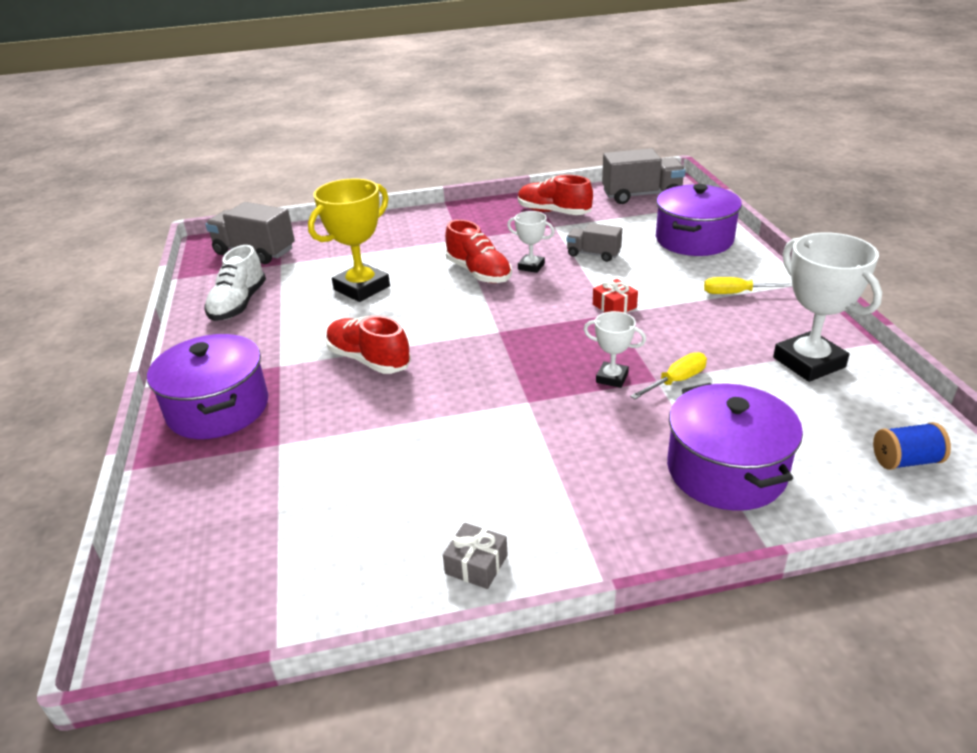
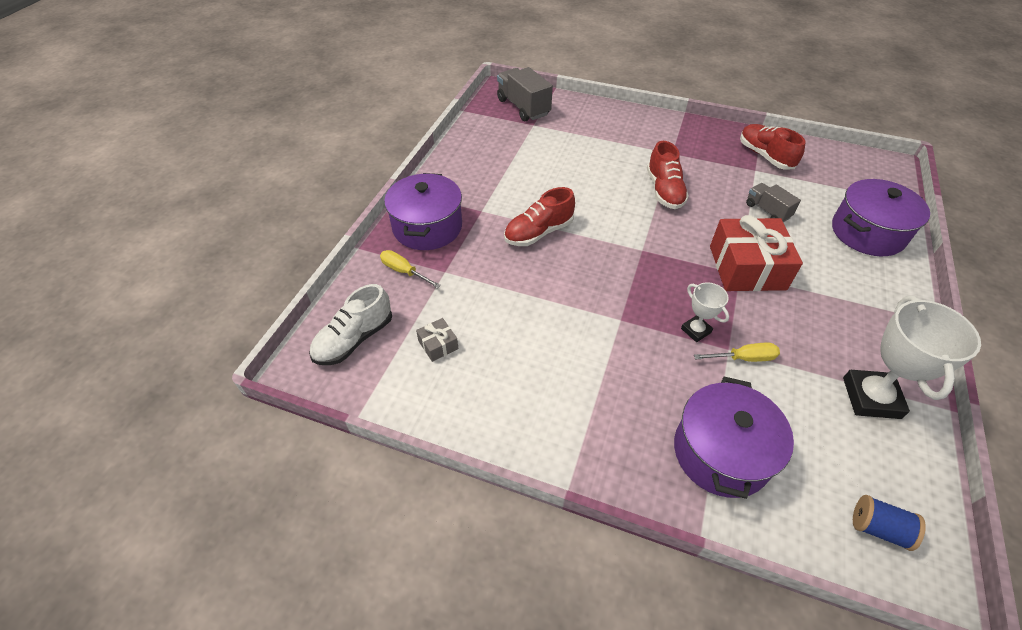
camera: 30 degrees right, 15 degrees up
white shoe [204,245,266,321] -> white shoe moved to [309,284,392,365]
yellow trophy [308,179,390,302] -> none
red shoe [326,316,411,374] -> red shoe turned 105 degrees counterclockwise [504,187,575,246]
grey gift [443,523,508,589] -> grey gift moved to [416,318,458,362]
white trophy [507,211,555,273] -> none
red gift [593,279,638,313] -> red gift [710,215,803,291], size x2.30
grey truck [602,149,686,204] -> none
yellow screwdriver [704,277,793,294] -> yellow screwdriver moved to [380,250,441,288]

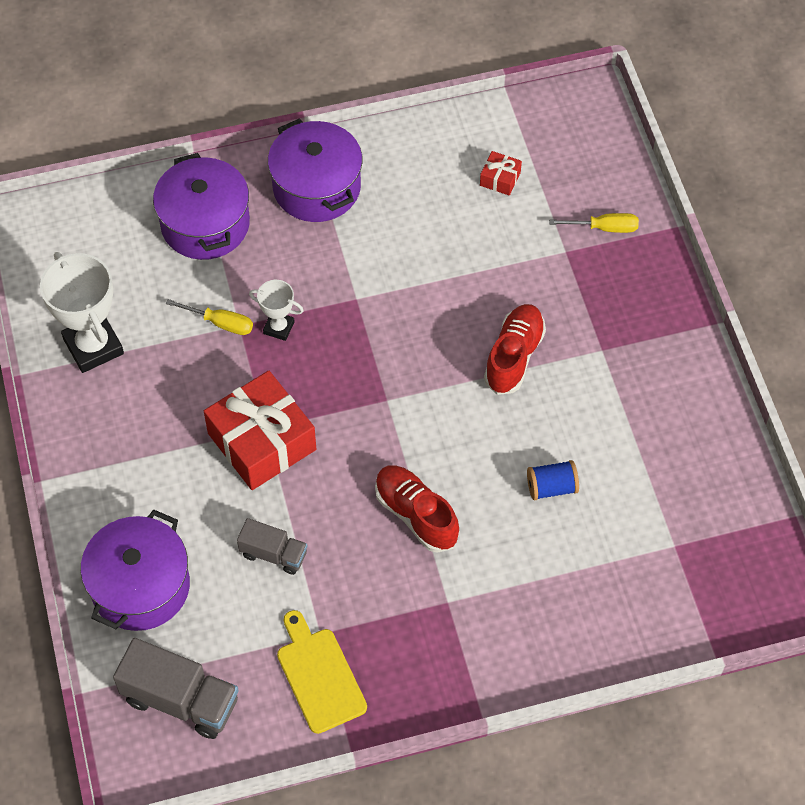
camera: 145 degrees right, 10 degrees up
white shoe [309,284,392,365] -> none
purple pot [384,173,462,250] -> purple pot moved to [268,119,362,222]
grey gift [416,318,458,362] -> red gift [480,151,522,196]
grey truck [497,67,553,121] -> grey truck moved to [113,638,239,739]
yellow screwdriver [694,342,780,362] -> yellow screwdriver turned 120 degrees counterclockwise [166,299,253,335]
red shoe [740,124,806,170] -> yellow cutting board [277,610,367,734]
blue spool [853,495,926,551] -> blue spool moved to [527,460,579,500]

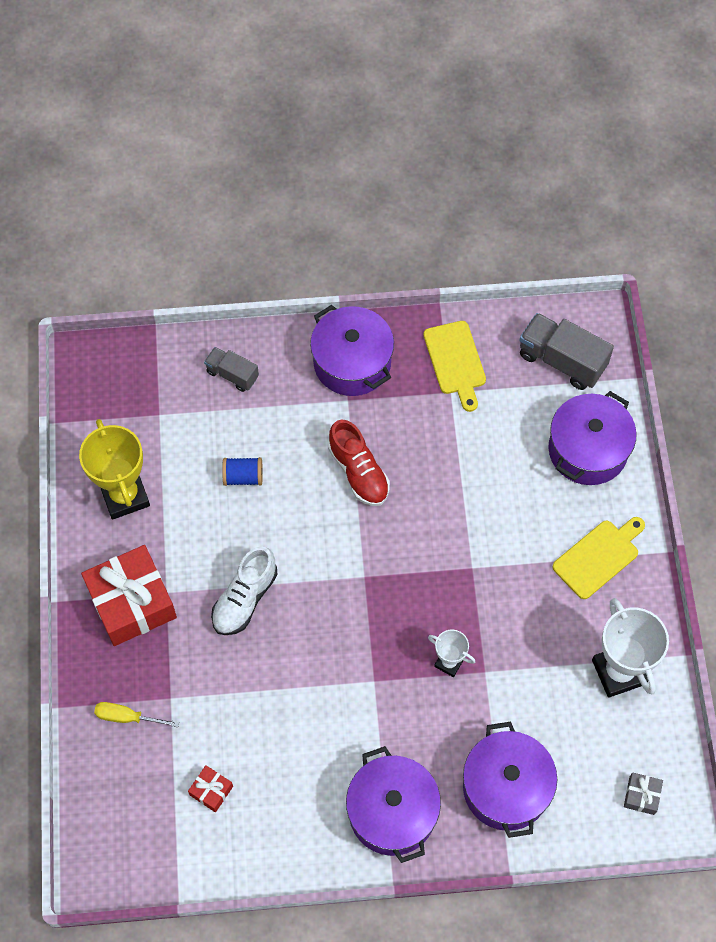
camera: 170 degrees left, 5 degrees up
yellow screwdriver [166,299,253,335] -> none
red gift [204,371,316,490] -> red gift moved to [81,545,177,646]
grey truck [237,518,308,575] -> grey truck moved to [204,347,259,392]
red shoe [484,304,546,395] -> white shoe [211,547,278,635]
none -> yellow trophy [79,419,150,520]
none -> purple pot [310,305,394,396]
none -> yellow cutting board [552,517,645,599]
none -> grey gift [624,773,663,815]

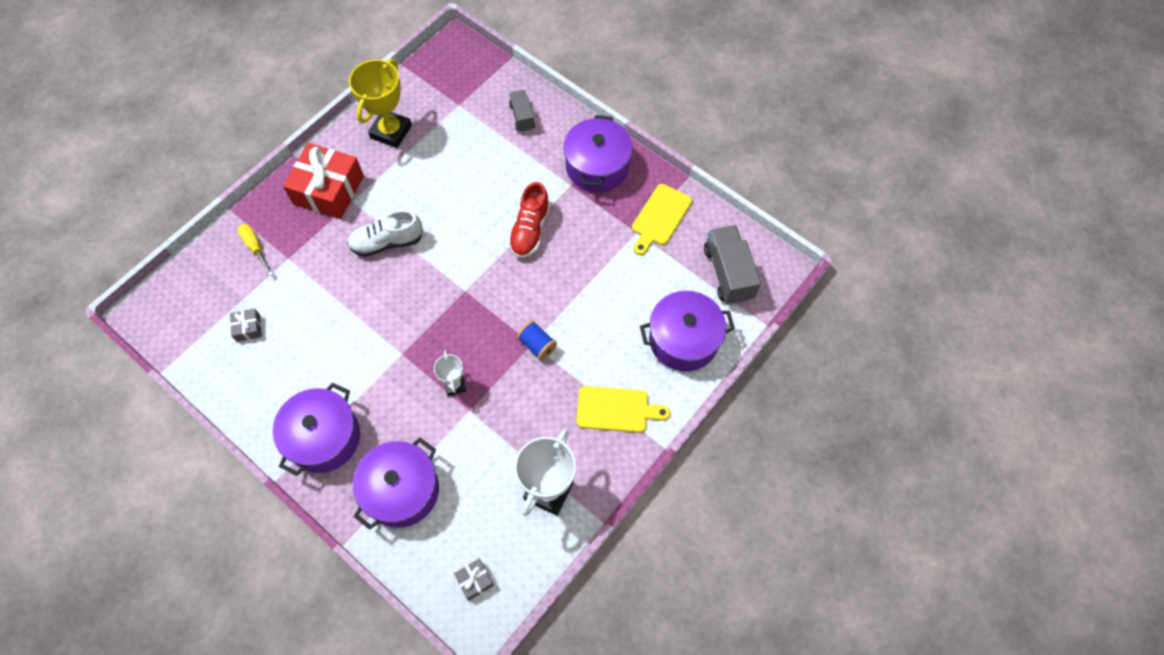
camera: 45 degrees right, 0 degrees up
red gift [188,765,233,812] -> grey gift [230,308,262,342]
blue spool [222,457,263,486] -> blue spool moved to [517,321,557,360]

